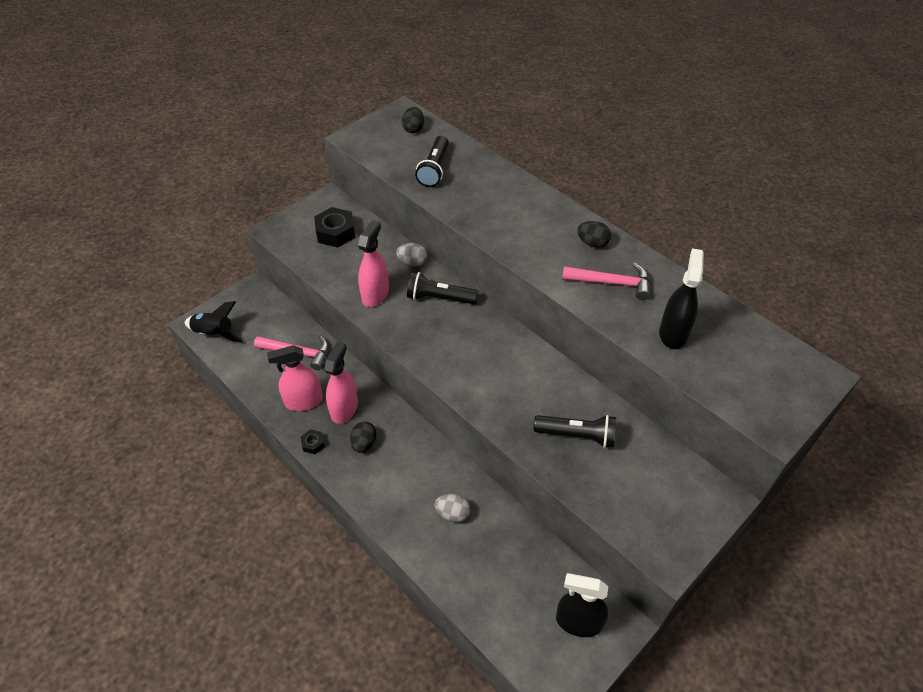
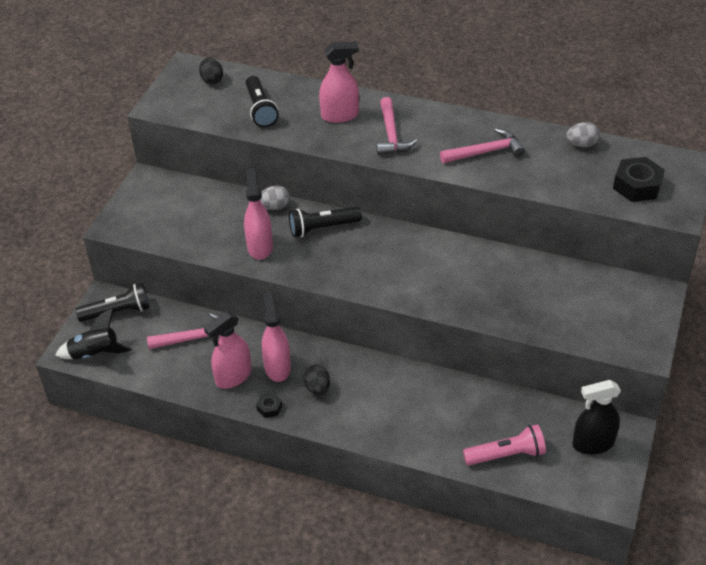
camera: 25 degrees left, 5 degrees down
black nut [314,207,356,248] -> black nut moved to [613,157,665,202]
grey egg [435,494,470,523] -> grey egg moved to [566,122,600,147]
black flashlight [534,415,616,448] -> black flashlight moved to [75,283,149,322]
black egg [577,221,611,248] -> none
black spray bottle [659,248,704,349] -> none
none -> pink spray bottle [319,42,359,123]
none -> pink hammer [377,97,417,155]
none -> pink flashlight [463,424,546,465]

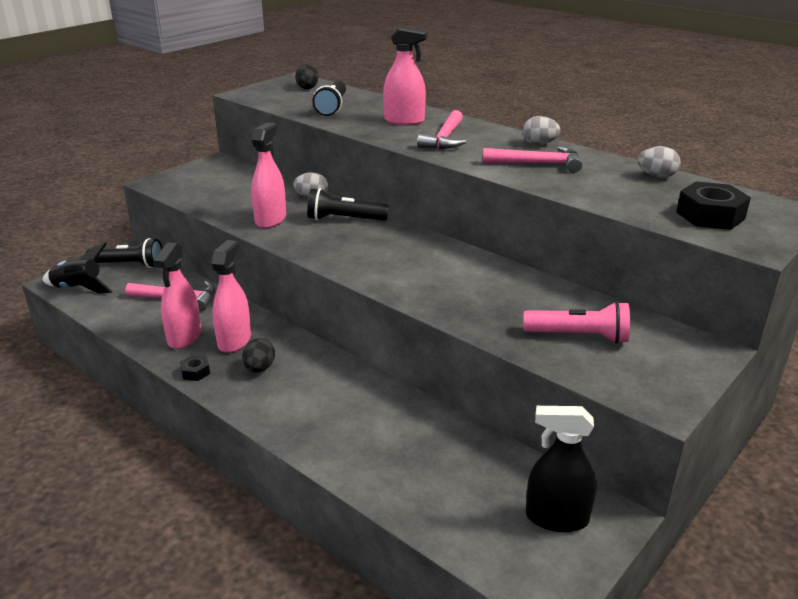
camera: 20 degrees right, 15 degrees down
pink spray bottle [204,312,251,389] -> pink spray bottle turned 60 degrees counterclockwise [153,242,201,349]
pink flashlight [463,424,546,465] -> pink flashlight moved to [523,301,630,343]
none -> grey egg [522,116,560,145]

